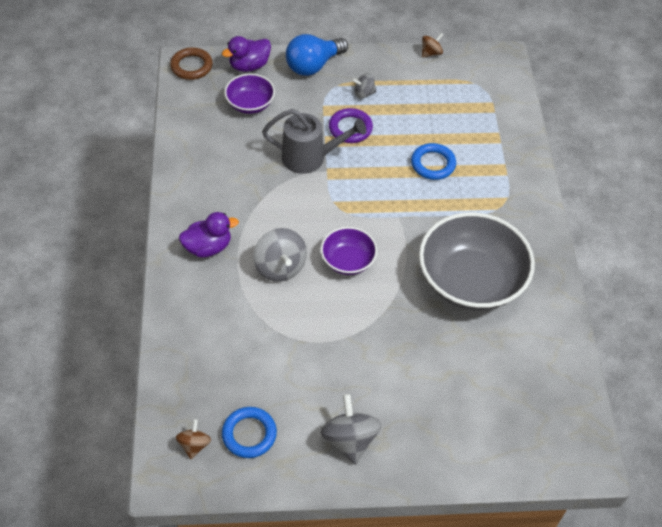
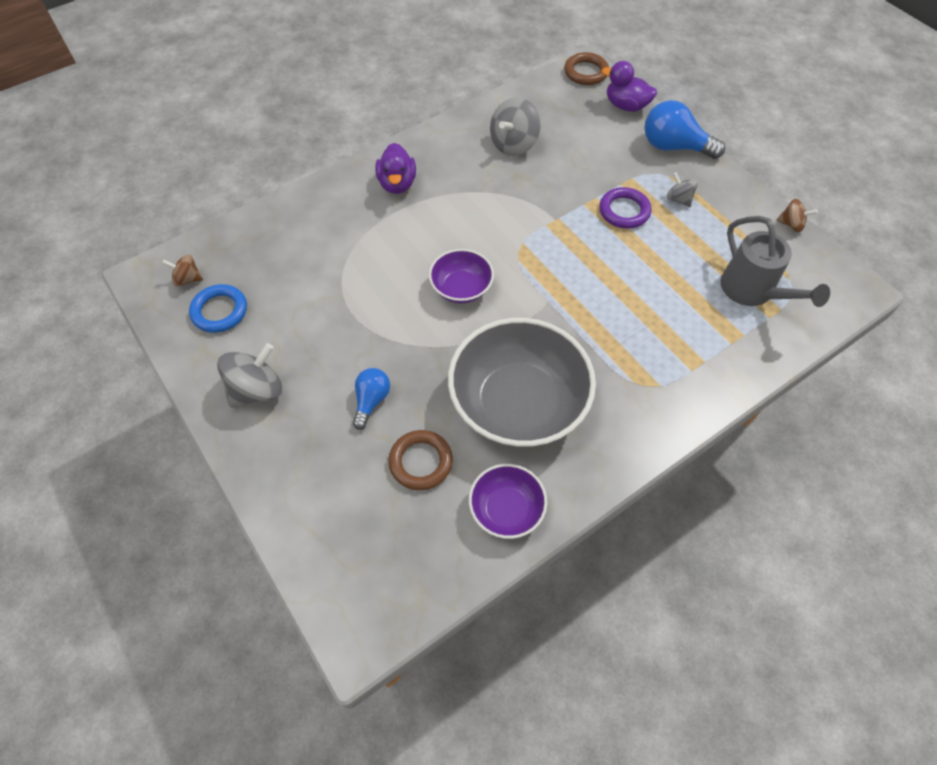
camera: 60 degrees right, 5 degrees up
brown spinning top [176,419,211,459] -> brown spinning top turned 150 degrees counterclockwise [162,254,203,287]
purple duck [179,212,239,257] -> purple duck turned 45 degrees clockwise [375,143,416,194]
purple bowl [224,74,275,114] -> purple bowl moved to [469,464,547,539]
grey spinning top [253,228,307,282] -> grey spinning top moved to [490,98,541,156]
grey watering can [262,109,366,174] -> grey watering can moved to [720,216,830,307]
blue ring [411,143,456,180] -> none
none -> blue light bulb [353,368,390,430]
none -> brown ring [388,430,453,490]

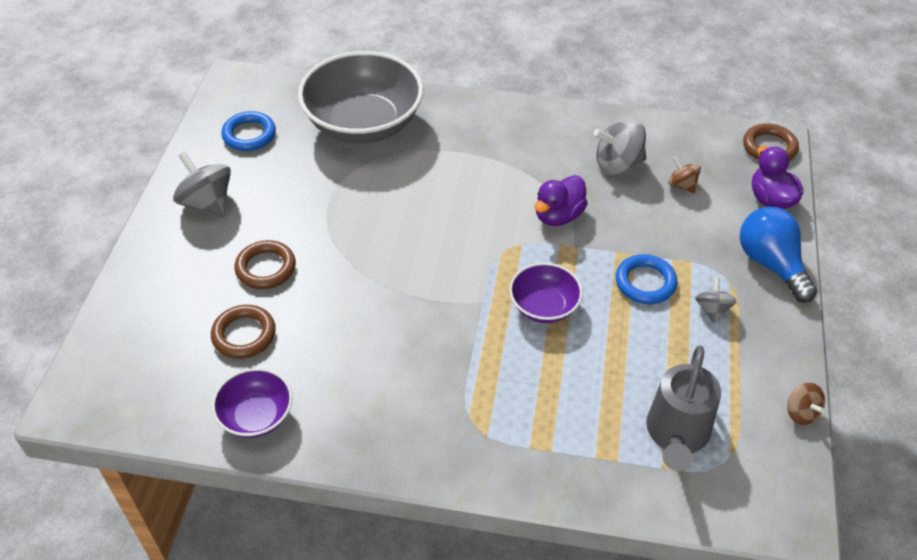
camera: 45 degrees right, 10 degrees down
brown spinning top [162,254,203,287] -> brown spinning top moved to [668,156,701,194]
grey spinning top [217,343,282,408] -> grey spinning top turned 135 degrees counterclockwise [173,152,231,217]
blue light bulb [353,368,390,430] -> brown ring [234,240,296,289]
purple duck [375,143,416,194] -> purple duck moved to [535,175,588,226]
purple bowl [429,249,494,303] -> purple bowl moved to [509,263,583,323]
grey bowl [448,318,596,447] -> grey bowl moved to [298,51,423,143]
purple ring [599,187,651,229] -> blue ring [615,254,677,304]

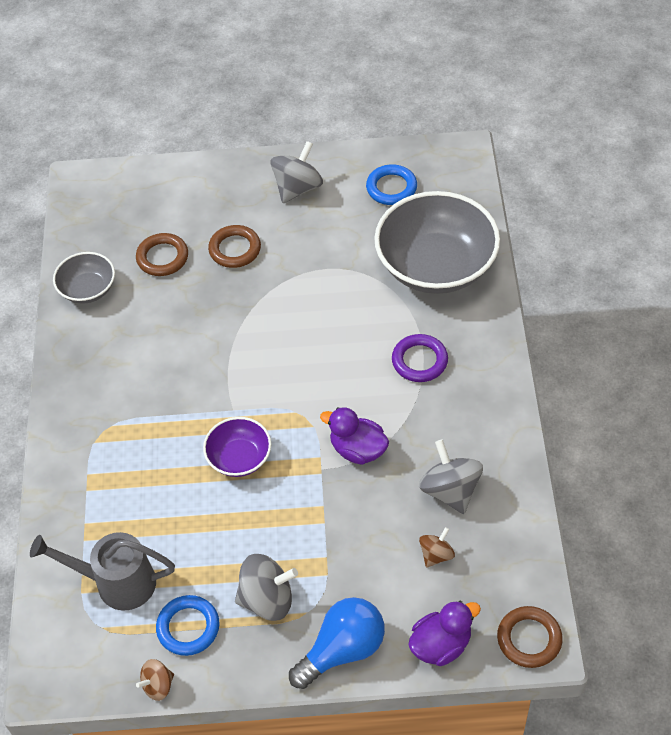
camera: 80 degrees right, 5 degrees up
purple bowl [212,368,293,438] -> grey bowl [53,252,115,304]
blue ring [615,254,677,304] -> blue ring moved to [156,595,220,656]
grey spinning top [695,277,736,323] -> grey spinning top [235,554,298,621], size x1.76
none -> purple ring [392,334,448,382]

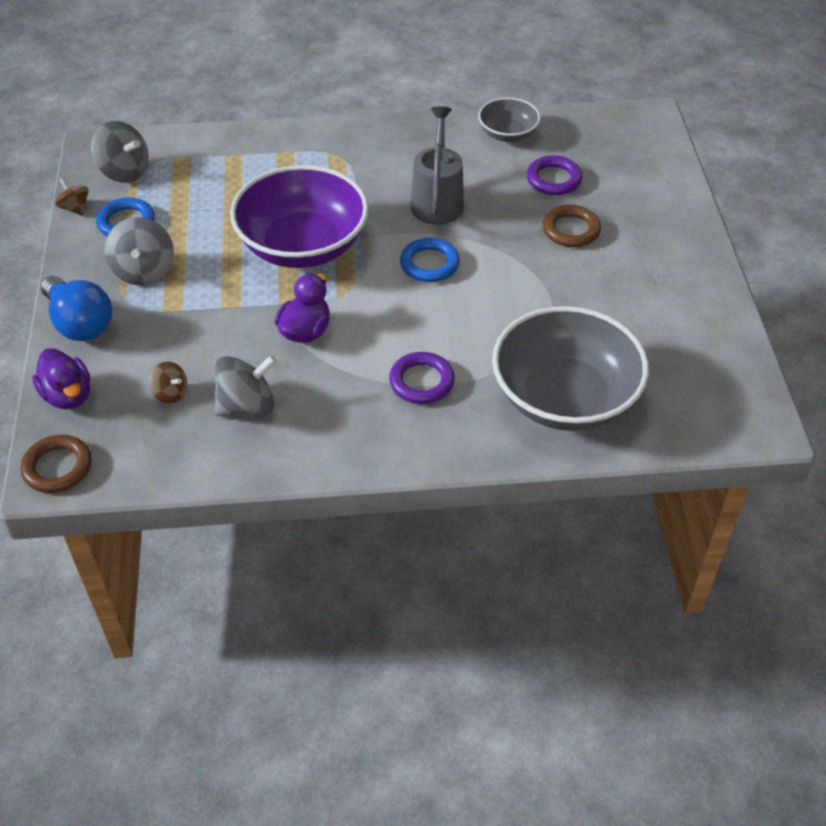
camera: 85 degrees right, 5 degrees down
grey watering can [30,532,175,610] -> grey watering can moved to [411,106,464,225]
brown ring [136,233,188,276] -> purple ring [527,156,582,195]
purple bowl [203,417,271,477] -> purple bowl [230,165,369,268], size x1.99
grey spinning top [270,141,323,203] -> grey spinning top moved to [91,121,149,183]
blue ring [366,164,417,205] -> blue ring moved to [400,238,460,282]

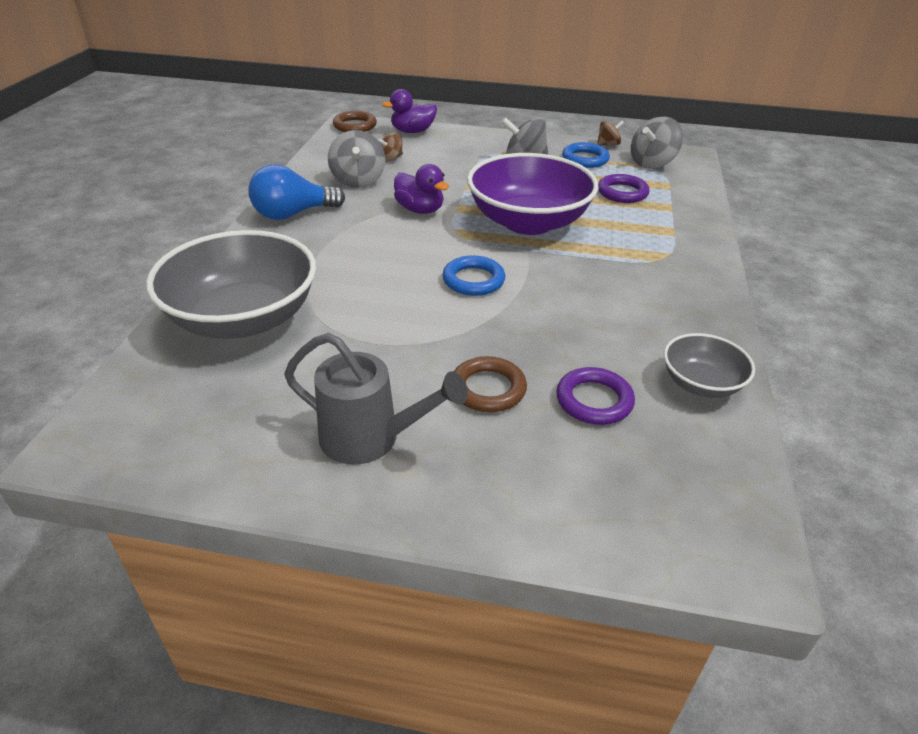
camera: 105 degrees right, 10 degrees down
blue light bulb [41,276,112,341] -> blue light bulb moved to [248,164,345,220]
purple ring [389,352,455,404] -> purple ring moved to [598,174,650,203]
grey watering can [411,106,464,225] -> grey watering can moved to [284,333,468,464]

